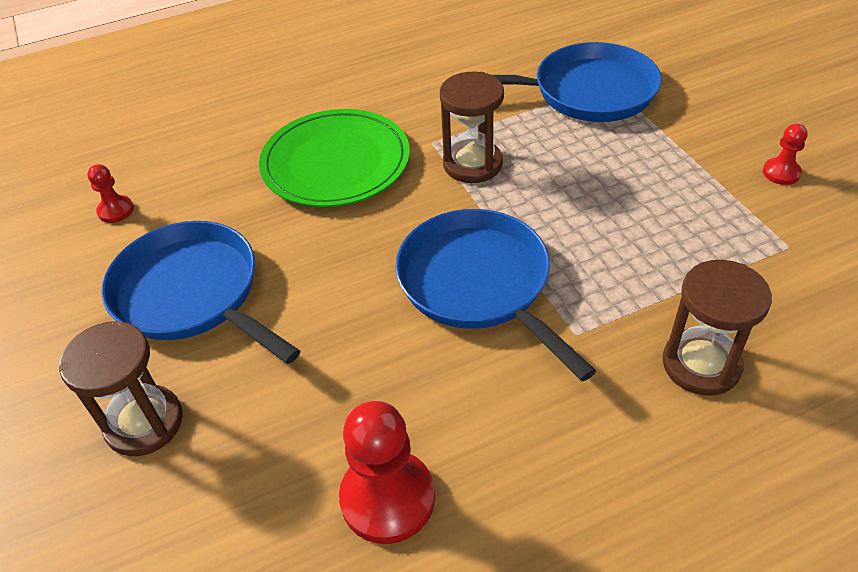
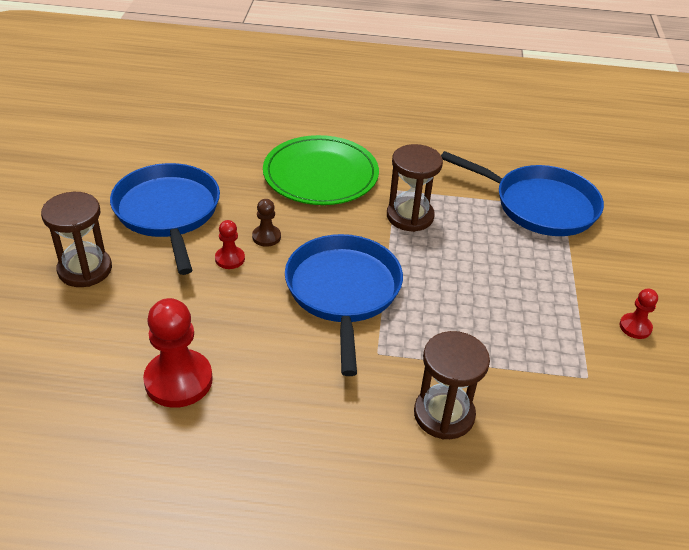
camera: 25 degrees right, 5 degrees down
red pawn [87,164,134,223] -> red pawn moved to [215,220,245,269]
none -> brown pawn [252,199,281,247]

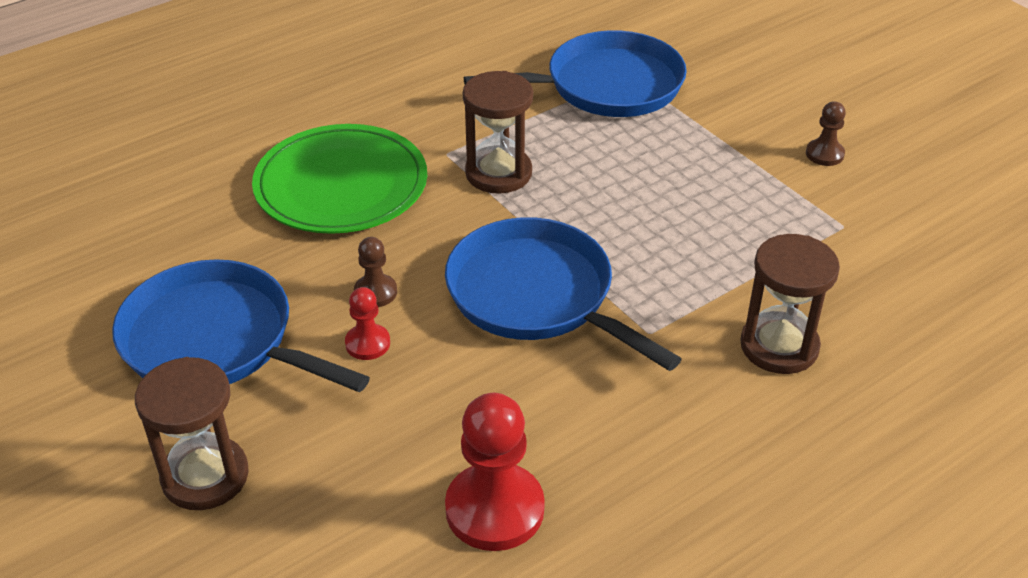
camera: 40 degrees left, 0 degrees up
red pawn [619,288,658,339] -> brown pawn [806,102,846,166]

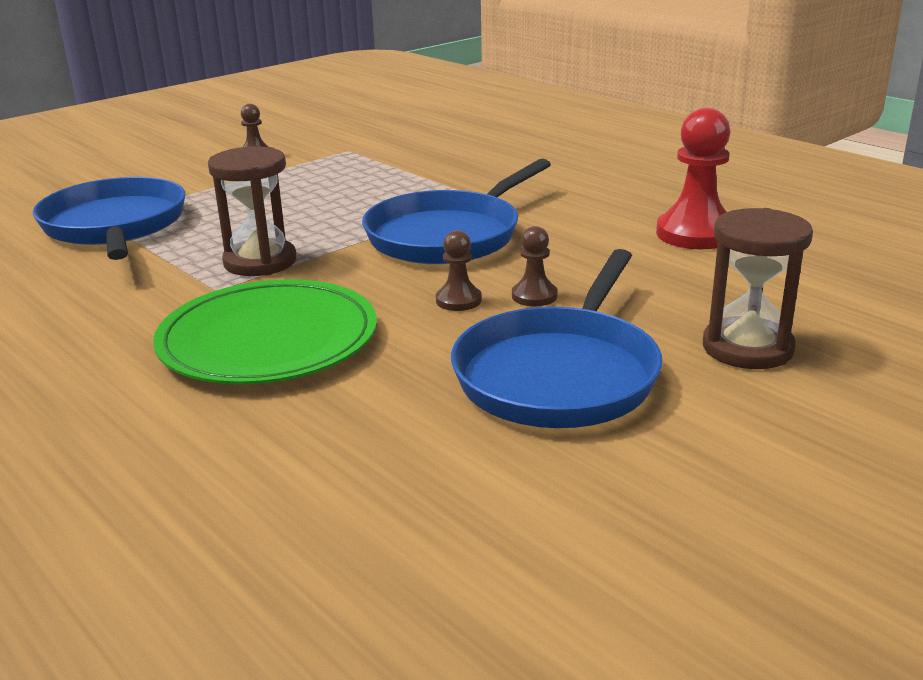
camera: 95 degrees left, 15 degrees down
red pawn [345,287,390,360] -> brown pawn [512,226,558,307]
brown hourglass [740,234,840,374] -> none

